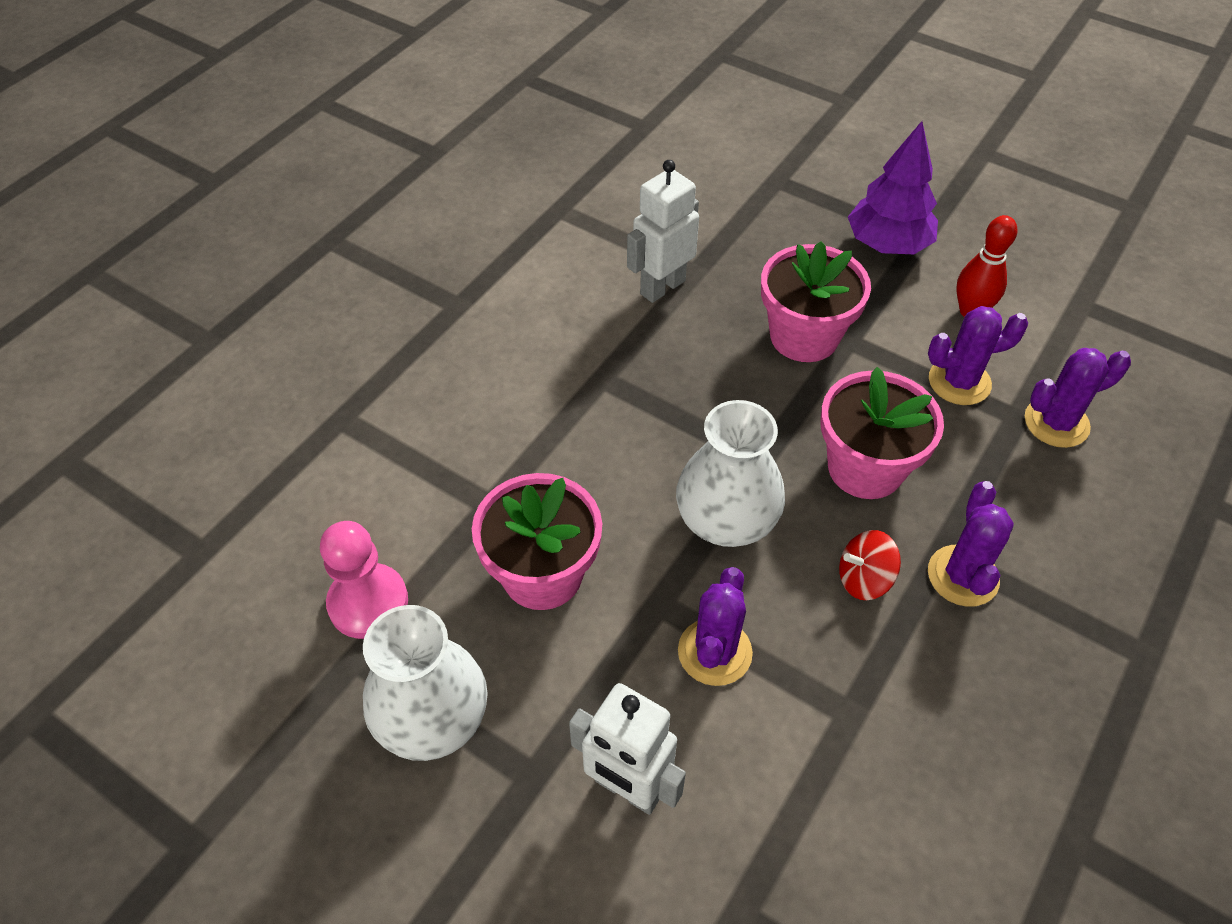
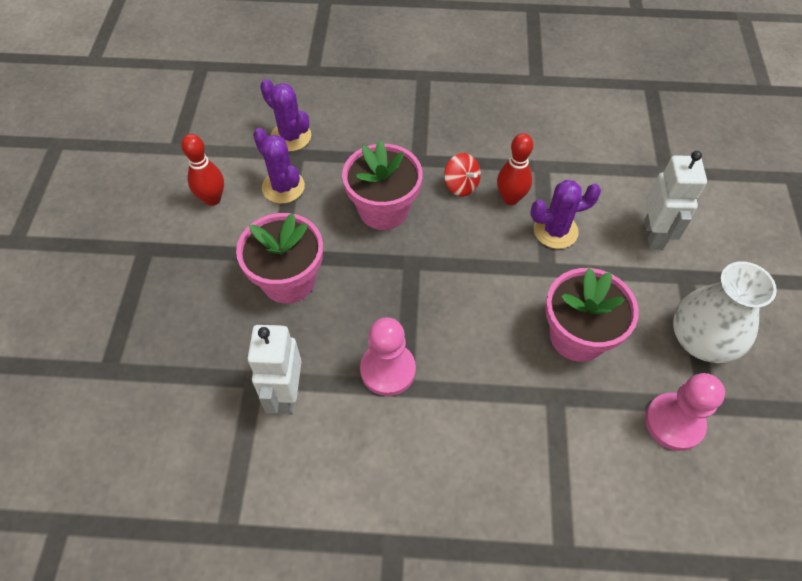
camera: 120 degrees left, 5 degrees up
white robot [627,160,699,303] -> white robot turned 75 degrees clockwise [247,325,302,414]
white vase [676,400,785,547] -> none
purple tree [848,121,938,254] -> none
purple cactus [928,481,1014,607] -> none
none -> pink pawn [360,317,416,396]
none -> red bowling pin [497,133,533,205]

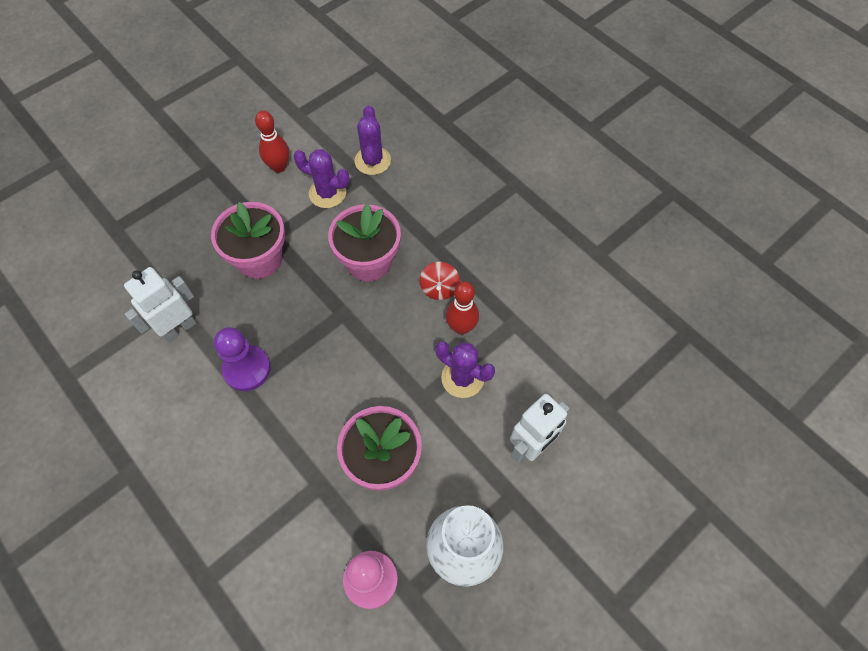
camera: 45 degrees right, 5 degrees up
purple cactus [253,128,305,204] -> purple cactus turned 75 degrees counterclockwise [293,149,350,208]
pink pawn [360,317,416,396] -> purple pawn [214,327,271,391]

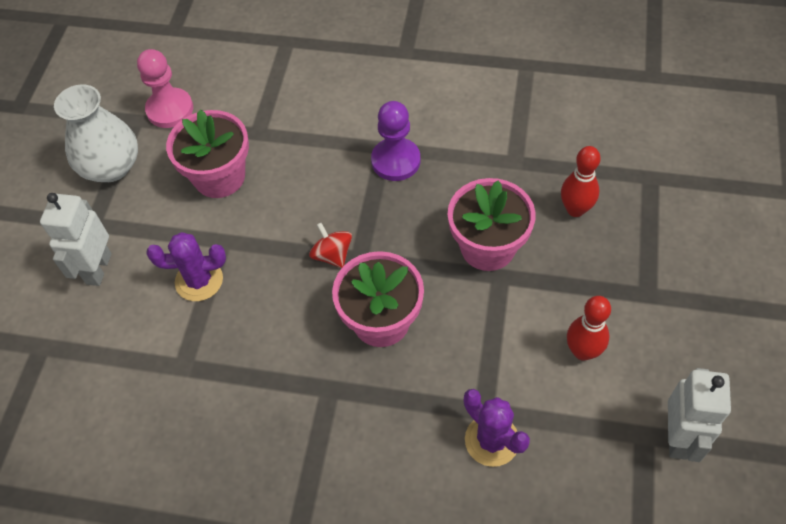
camera: 145 degrees right, 5 degrees down
white robot [124,267,197,343] -> white robot moved to [668,368,731,462]
purple cactus [293,149,350,208] -> none
red spinning top [420,262,460,300] -> red spinning top moved to [309,223,352,268]
red bowling pin [446,281,479,335] -> red bowling pin moved to [561,146,601,217]

